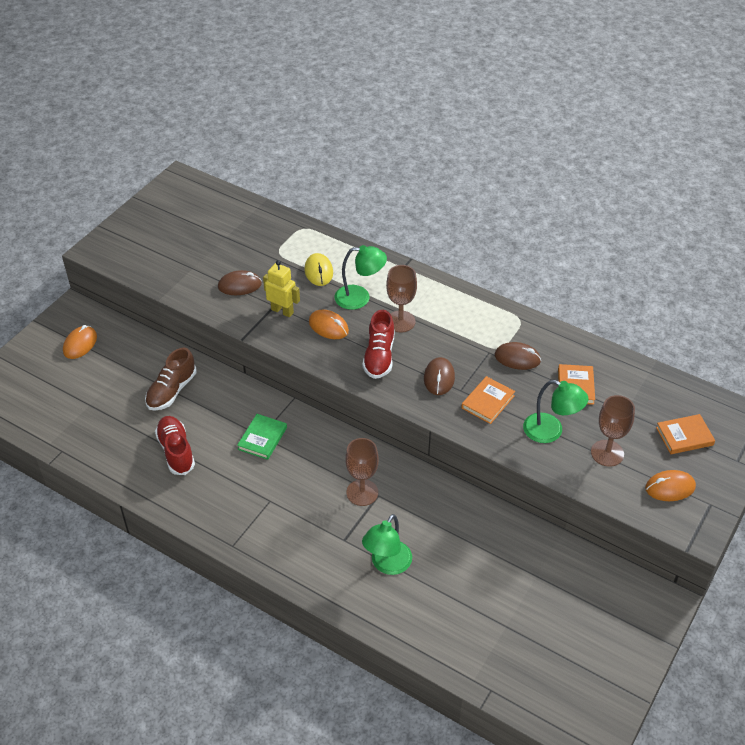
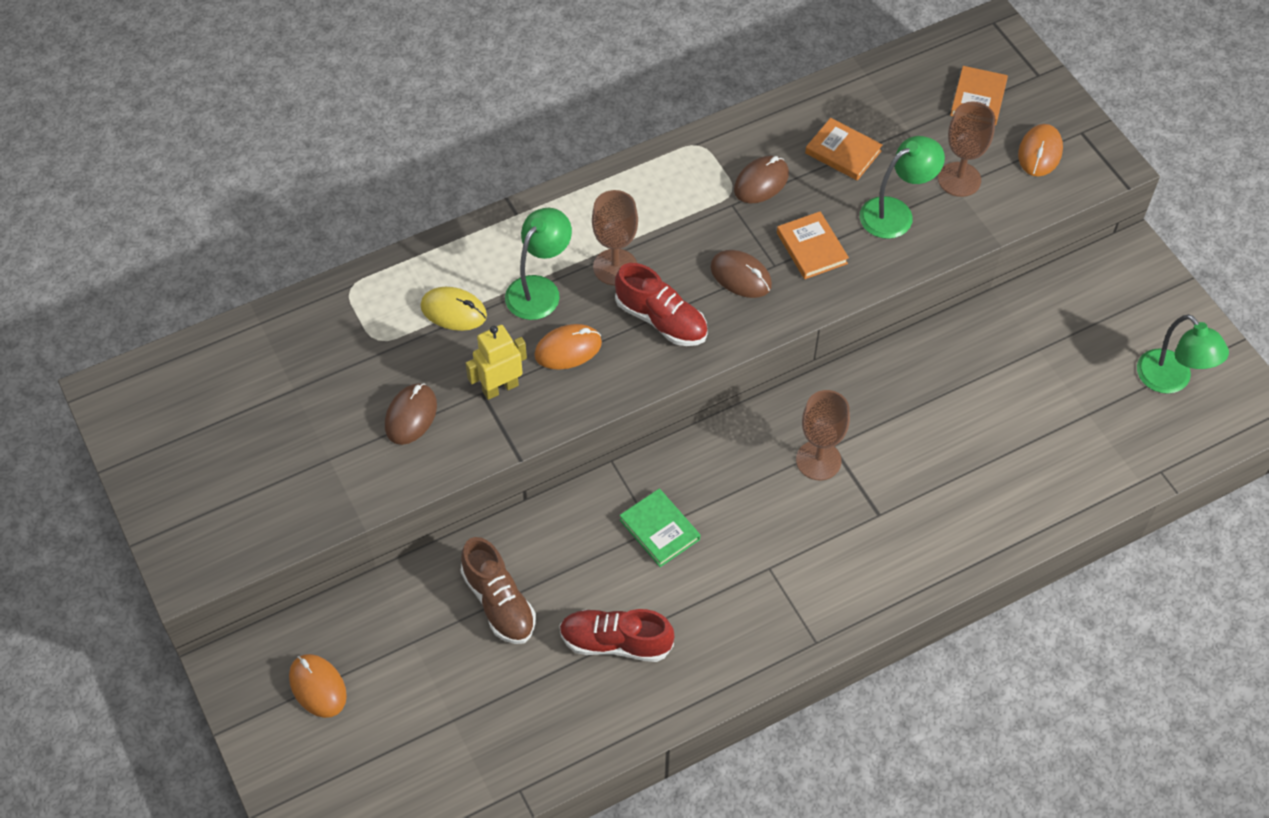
camera: 60 degrees left, 10 degrees up
green lamp [362,514,412,575] -> green lamp moved to [1137,314,1229,394]

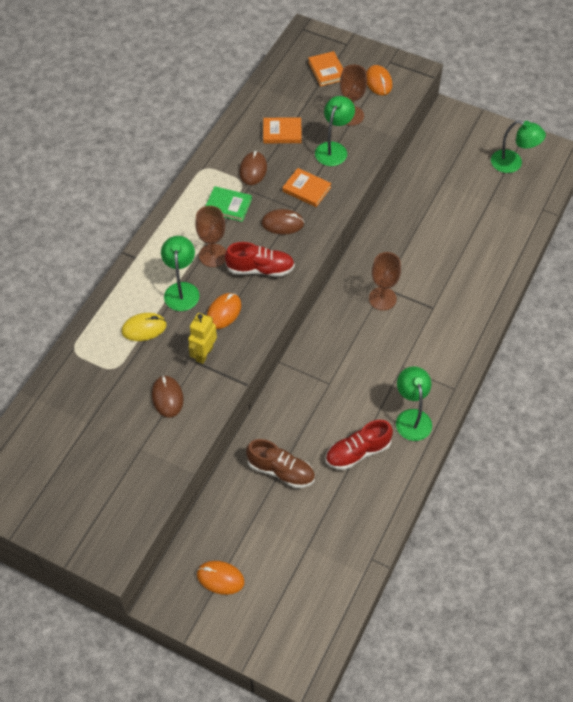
camera: 35 degrees left, 0 degrees up
green book [619,489,700,567] -> green book moved to [206,186,252,222]
none -> green lamp [396,366,432,441]

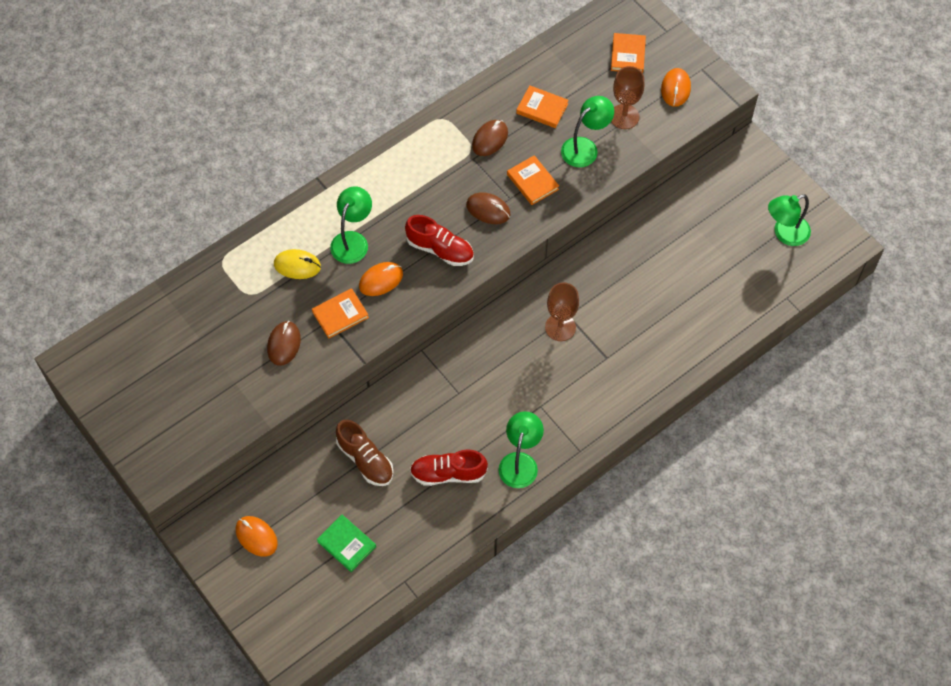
camera: 25 degrees right, 5 degrees up
yellow robot [188,313,217,364] -> orange book [312,288,369,338]
brown goblet [195,206,226,267] -> none
green book [206,186,252,222] -> green book moved to [317,515,376,572]
green lamp [491,120,546,173] -> green lamp turned 105 degrees clockwise [768,194,811,246]

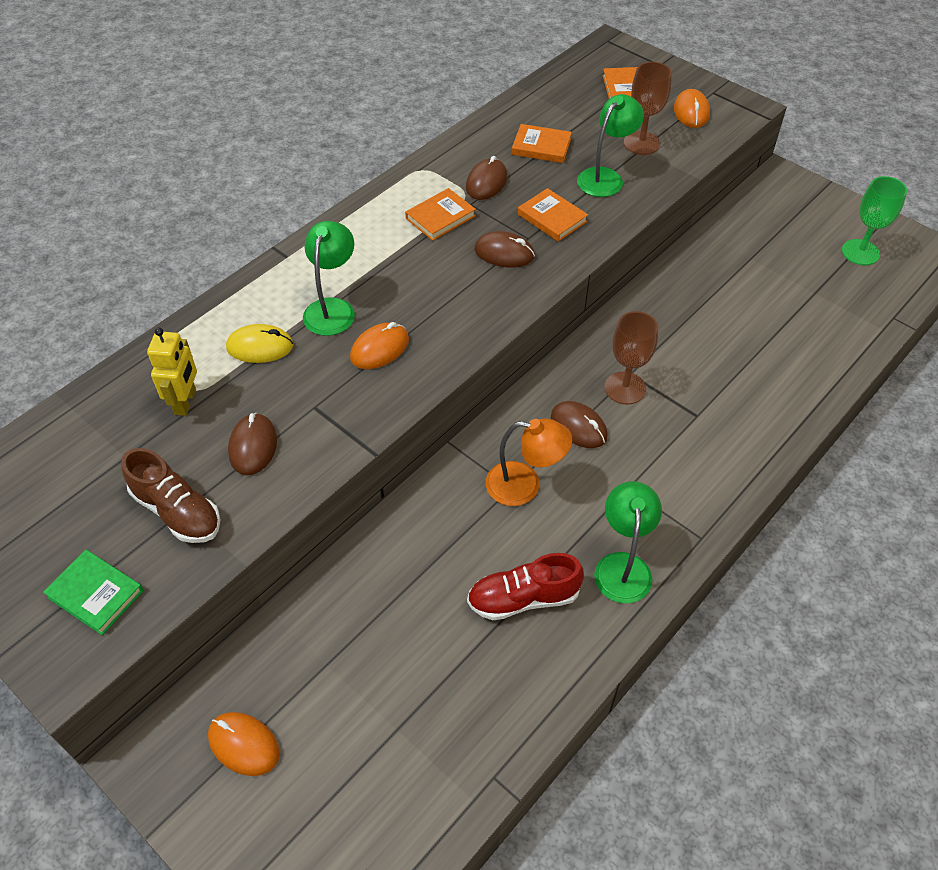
camera: 10 degrees left, 10 degrees down
orange book [312,288,369,338] -> orange book moved to [405,188,476,241]
green book [317,515,376,572] -> green book moved to [43,550,144,635]
brown shoe [336,419,393,486] -> brown shoe moved to [121,448,221,543]
red shoe [405,215,474,266] -> none
green lamp [768,194,811,246] -> green goblet [842,176,907,265]
none -> yellow robot [147,327,197,416]
none -> orange lamp [486,418,572,506]
none -> brown mouse [551,401,608,448]

